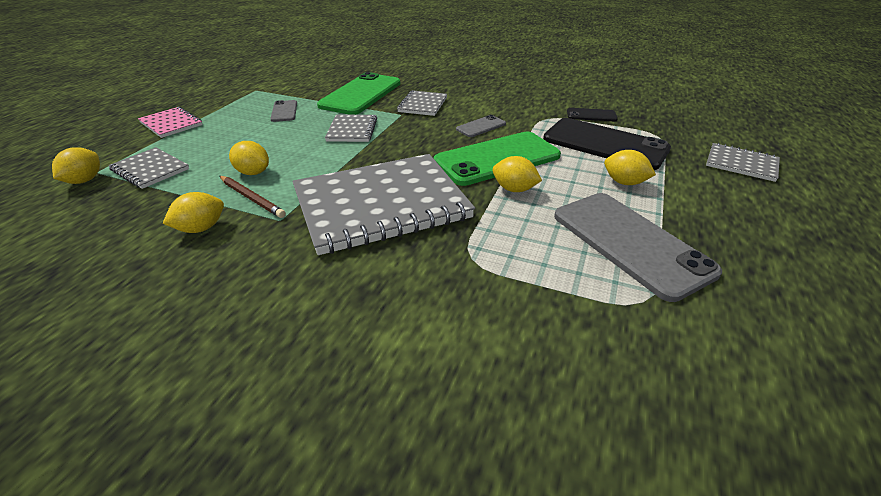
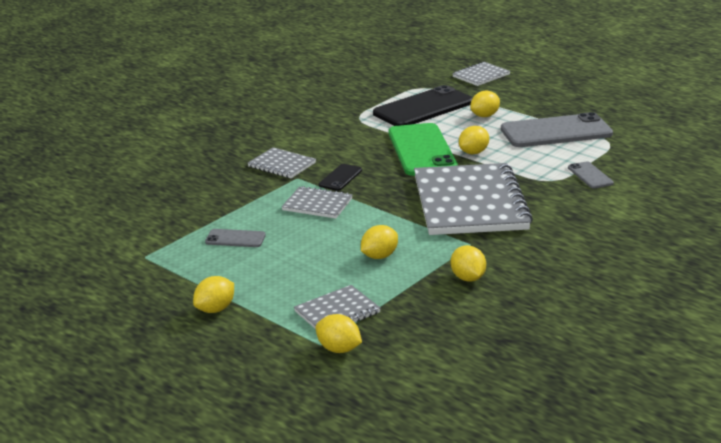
camera: 70 degrees left, 10 degrees down
pink notebook [138,107,202,138] -> yellow lemon [193,276,234,313]
brown pencil [220,176,286,218] -> none
green phone [317,72,400,115] -> none
grey phone [456,115,506,137] -> grey phone moved to [568,161,614,189]
black phone [567,108,618,121] -> black phone moved to [319,164,362,191]

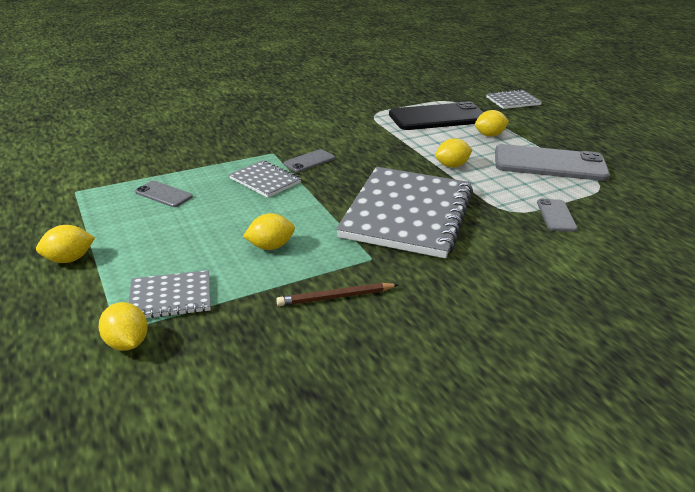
camera: 20 degrees right, 5 degrees up
grey notebook [248,147,316,178] -> none
black phone [319,164,362,191] -> grey phone [283,149,335,172]
green phone [389,123,458,176] -> none
yellow lemon [451,245,486,282] -> brown pencil [276,283,398,306]

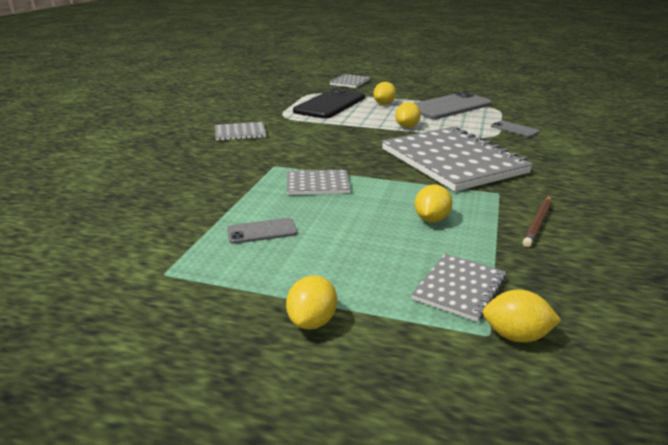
camera: 45 degrees left, 5 degrees down
grey phone [283,149,335,172] -> none
none -> grey notebook [215,122,266,141]

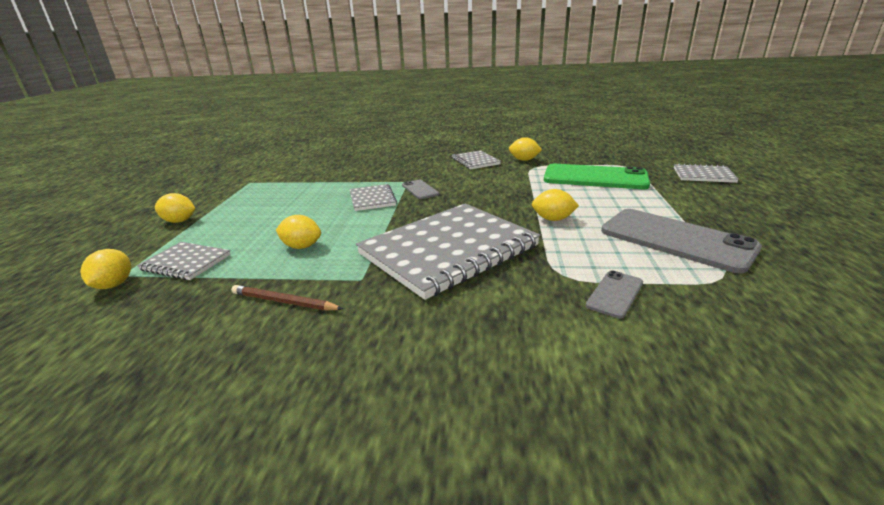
camera: 80 degrees right, 0 degrees up
grey phone [227,218,297,244] -> grey phone moved to [402,180,439,199]
black phone [293,88,365,119] -> green phone [544,164,650,189]
yellow lemon [373,82,396,105] -> yellow lemon moved to [509,137,542,161]

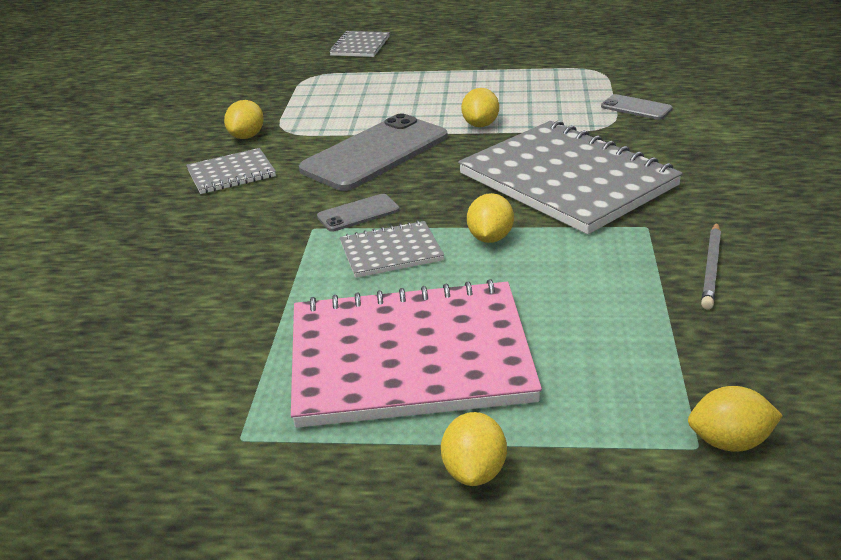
camera: 90 degrees left, 5 degrees up
grey notebook [137,242,231,280] -> none
brown pencil [231,285,343,311] -> grey pencil [701,222,721,309]
yellow lemon [276,215,321,249] -> yellow lemon moved to [467,193,514,243]
green phone [544,164,650,189] -> none
grey phone [601,209,762,274] -> grey phone moved to [299,114,448,191]
none -> pink notebook [291,279,542,428]

